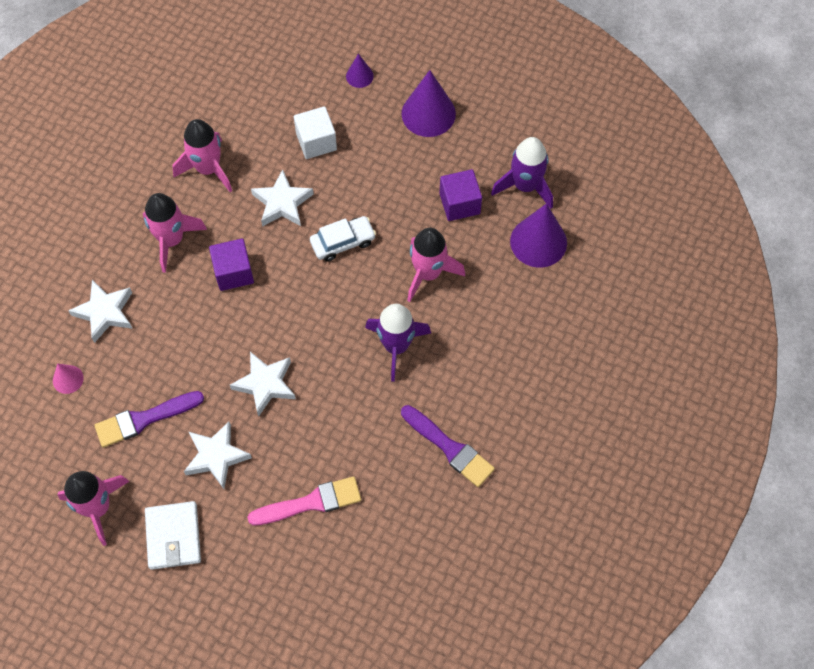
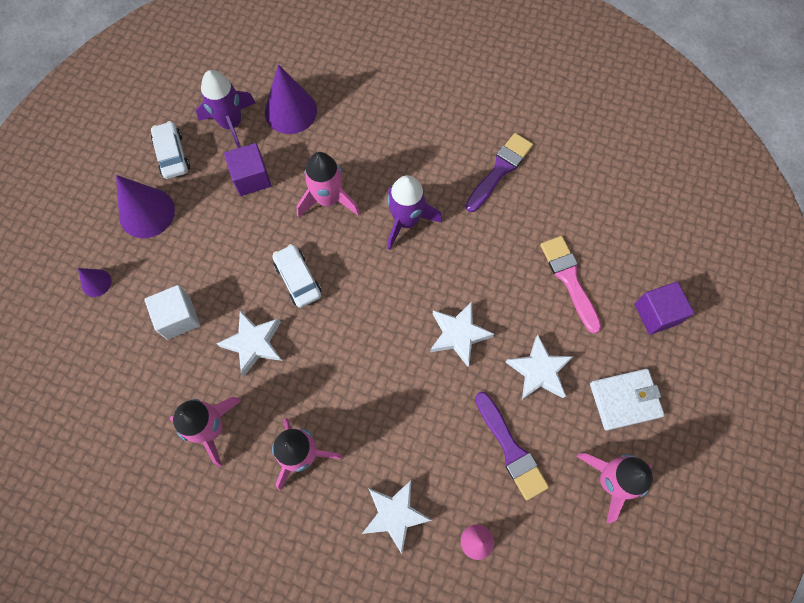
camera: 95 degrees left, 5 degrees up
purple cube [209,239,254,291] -> purple cube moved to [634,282,694,335]
none -> white car [151,121,190,179]

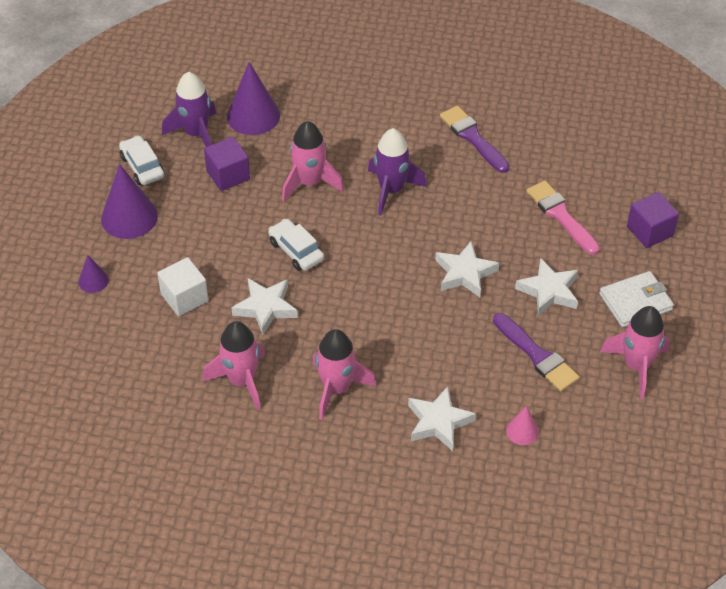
camera: 10 degrees left, 20 degrees down
purple brush [465,133,533,212] -> purple brush turned 60 degrees counterclockwise [440,106,509,173]

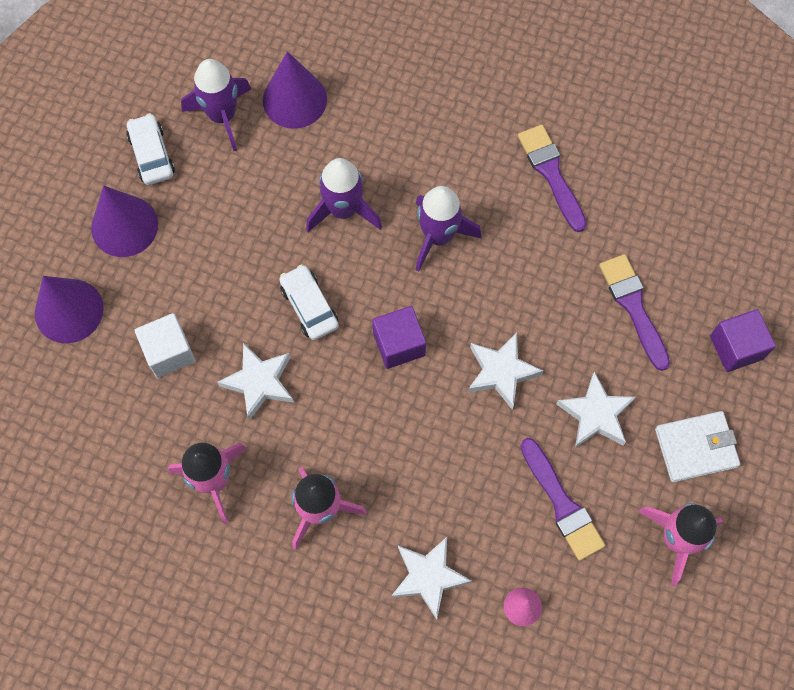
camera: 10 degrees right, 20 degrees up
purple cone [79,255,109,293] -> purple cone [35,276,104,343], size x1.94
purple cube [204,137,250,191] -> purple cube moved to [372,306,426,369]
pink rocket [282,121,344,201] -> purple rocket [306,158,382,232]
pink brush [526,181,600,255] -> purple brush [599,254,670,371]

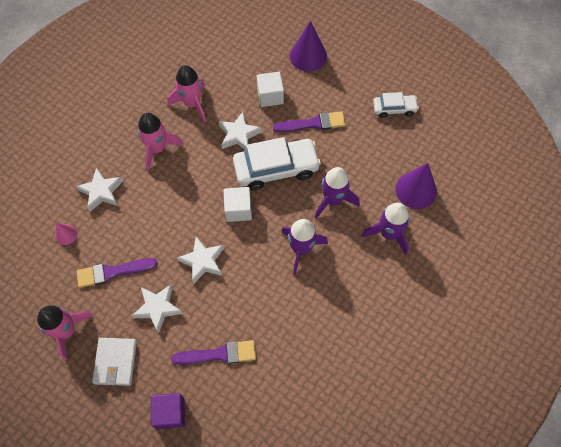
camera: 105 degrees right, 5 degrees down
purple cone [91,186,158,257] -> none
purple rocket [181,59,251,151] -> purple rocket moved to [362,203,410,255]
white car [279,264,339,340] -> white car [233,137,321,190], size x1.83
purple cube [372,306,426,369] -> white cube [223,187,252,222]
purple brush [518,125,587,232] -> purple brush moved to [273,111,346,132]

